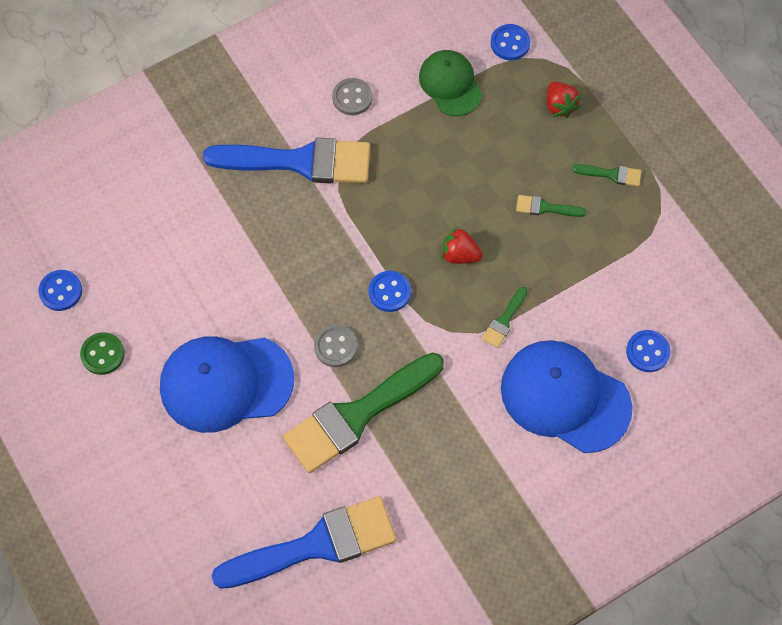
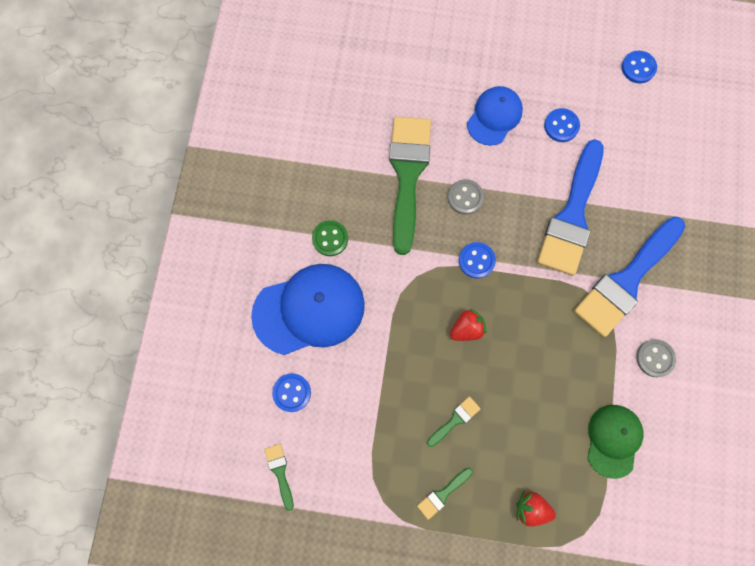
camera: 130 degrees right, 10 degrees up
green button [80,332,125,375] -> green button moved to [312,220,348,256]
blue cap [160,336,294,433] -> blue cap [467,86,523,146], size x0.61
blue brush [211,496,396,589] -> blue brush moved to [537,139,604,276]
green cap [419,50,483,116] -> green cap turned 90 degrees counterclockwise [587,405,644,479]
green brush [482,287,528,348] -> green brush moved to [264,444,294,511]
blue button [491,24,530,60] -> blue button moved to [544,108,580,142]

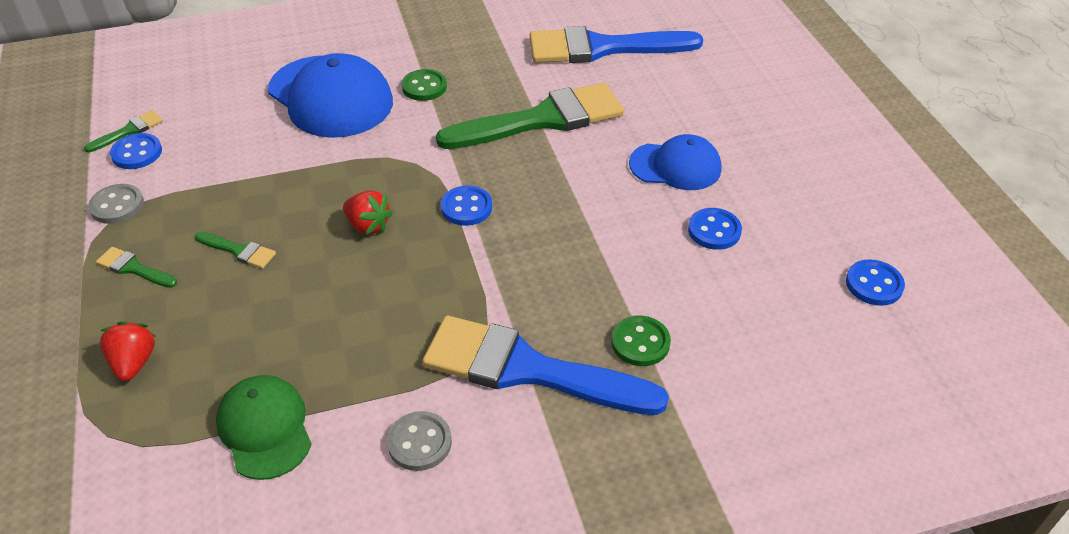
camera: 65 degrees right, 30 degrees down
blue button [272,373,311,412] -> blue button moved to [110,133,162,169]
grey button [448,179,484,214] -> grey button moved to [88,184,144,224]
blue brush [537,139,604,276] -> blue brush moved to [530,26,703,63]
green cap [587,405,644,479] -> green cap turned 105 degrees counterclockwise [216,375,312,480]
none -> green button [611,315,671,366]

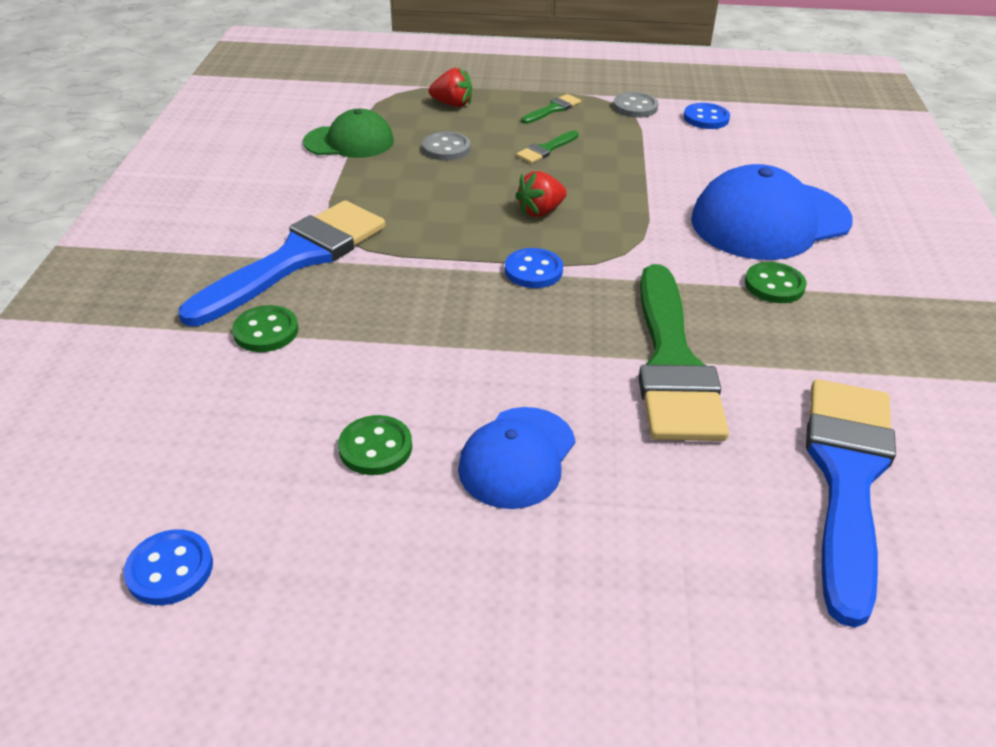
camera: 110 degrees right, 5 degrees down
green brush [84,110,163,152] -> none
grey button [387,411,452,471] -> grey button moved to [422,132,471,161]
blue button [688,208,742,250] -> green button [338,415,412,475]

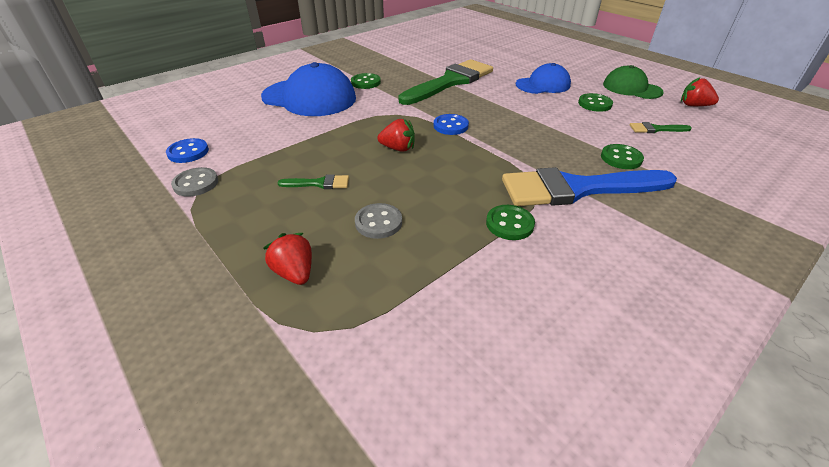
camera: 135 degrees left, 0 degrees up
blue button [123,529,213,605] -> red strawberry [681,77,719,106]
green cap [303,109,394,158] -> green cap moved to [603,65,664,99]
green brush [521,94,581,124] -> green brush moved to [630,122,692,133]
blue brush [806,379,896,628] -> none
none -> green button [486,205,535,240]

